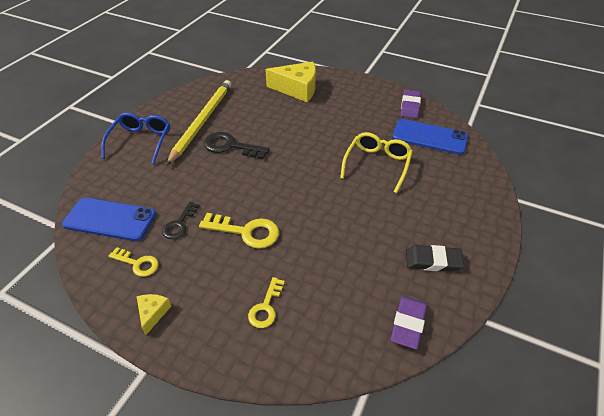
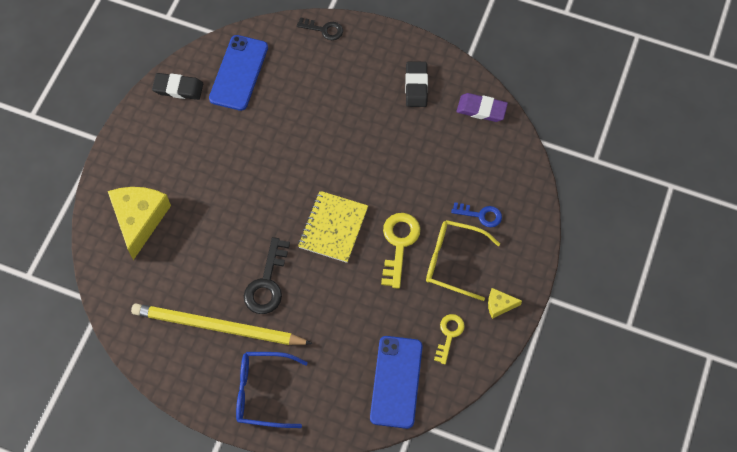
camera: 95 degrees left, 20 degrees up
black key [162,202,199,239] -> black key moved to [297,17,343,40]
yellow key [248,277,285,328] -> blue key [451,202,502,227]
yellow glasses [340,132,413,193] -> yellow glasses moved to [426,220,500,301]
purple eraser [400,90,421,118] -> black eraser [152,73,203,100]
none -> yellow notebook [298,191,368,263]

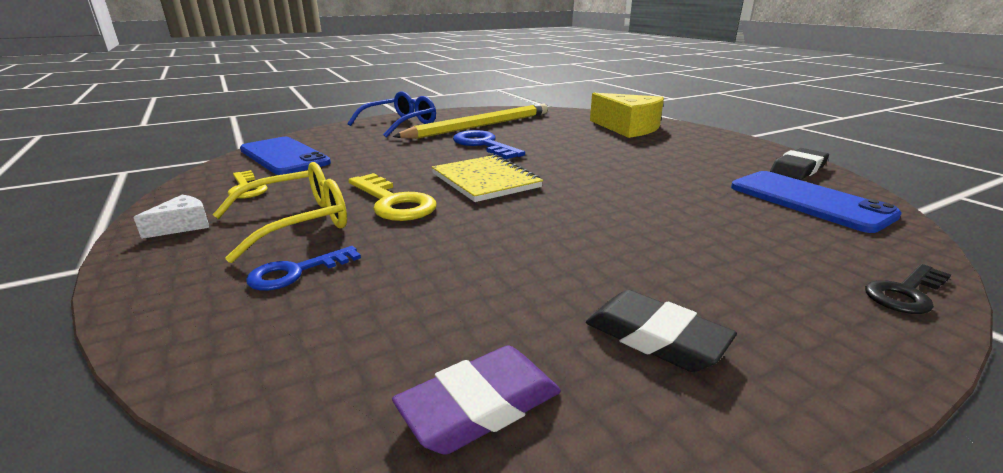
camera: 130 degrees right, 40 degrees down
black key [244,237,290,314] -> blue key [453,130,525,159]
yellow cheese [488,288,522,319] -> white cheese [133,195,209,239]

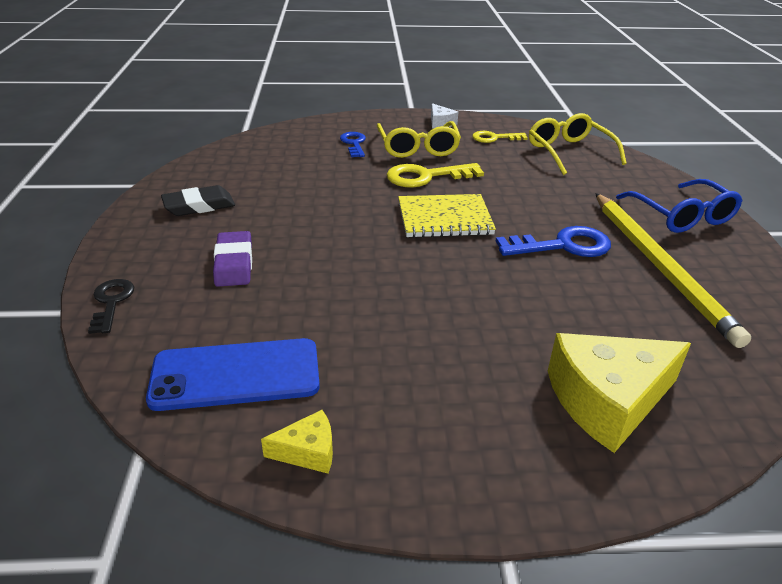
camera: 115 degrees right, 10 degrees up
blue phone [240,137,331,175] -> yellow glasses [529,113,627,175]
purple eraser [392,345,561,455] -> purple eraser moved to [213,231,252,287]
black eraser [770,148,829,180] -> yellow cheese [261,410,333,473]

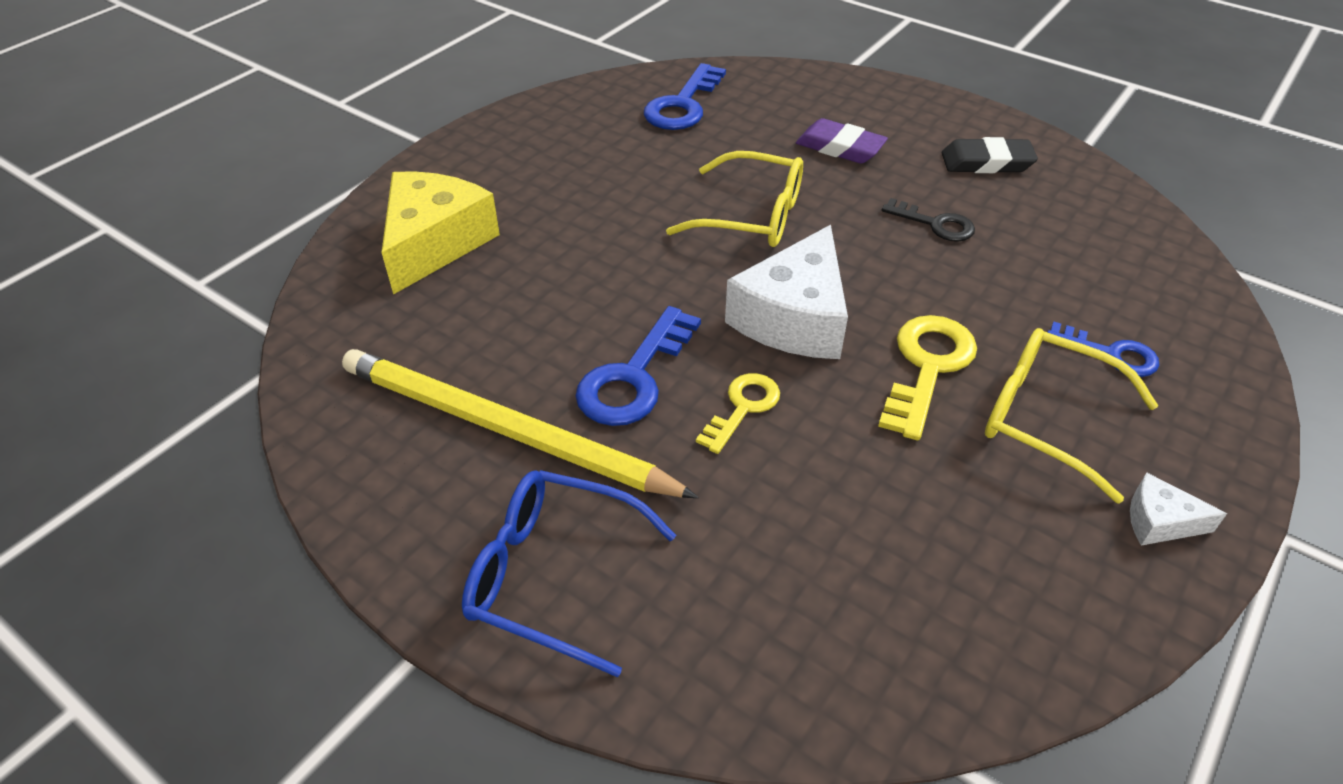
camera: 130 degrees right, 10 degrees up
black key [88,279,134,334] -> black key moved to [882,198,975,242]
blue phone [146,338,320,411] -> blue key [644,63,726,130]
black eraser [161,185,235,216] -> black eraser turned 75 degrees clockwise [942,137,1038,173]
yellow cheese [261,410,333,473] -> none
yellow notebook [398,194,496,238] -> white cheese [725,225,848,359]
yellow key [472,131,528,143] -> yellow key moved to [696,373,780,454]
yellow glasses [529,113,627,175] -> yellow glasses moved to [666,151,803,247]

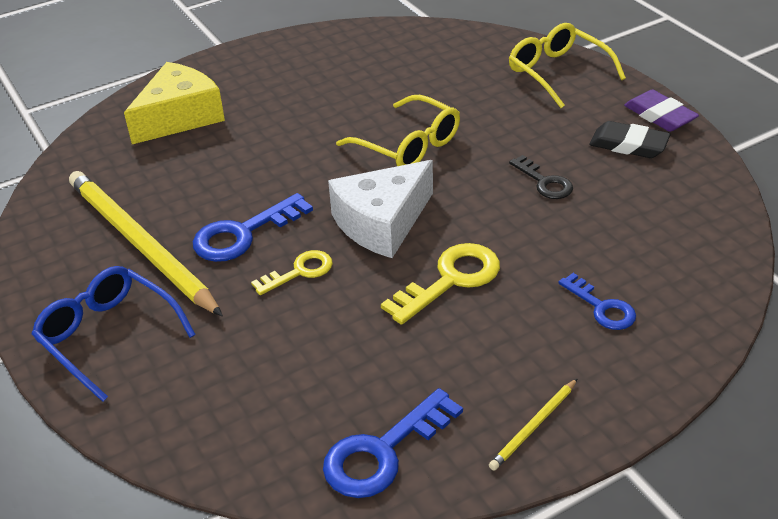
camera: 25 degrees right, 5 degrees down
blue key [644,63,726,130] -> blue key moved to [323,388,463,498]
purple eraser [796,118,888,164] -> purple eraser moved to [624,89,699,132]
yellow glasses [985,328,1159,504] -> yellow glasses moved to [509,23,626,108]
white cheese [1130,472,1227,546] -> yellow pencil [489,378,578,471]

